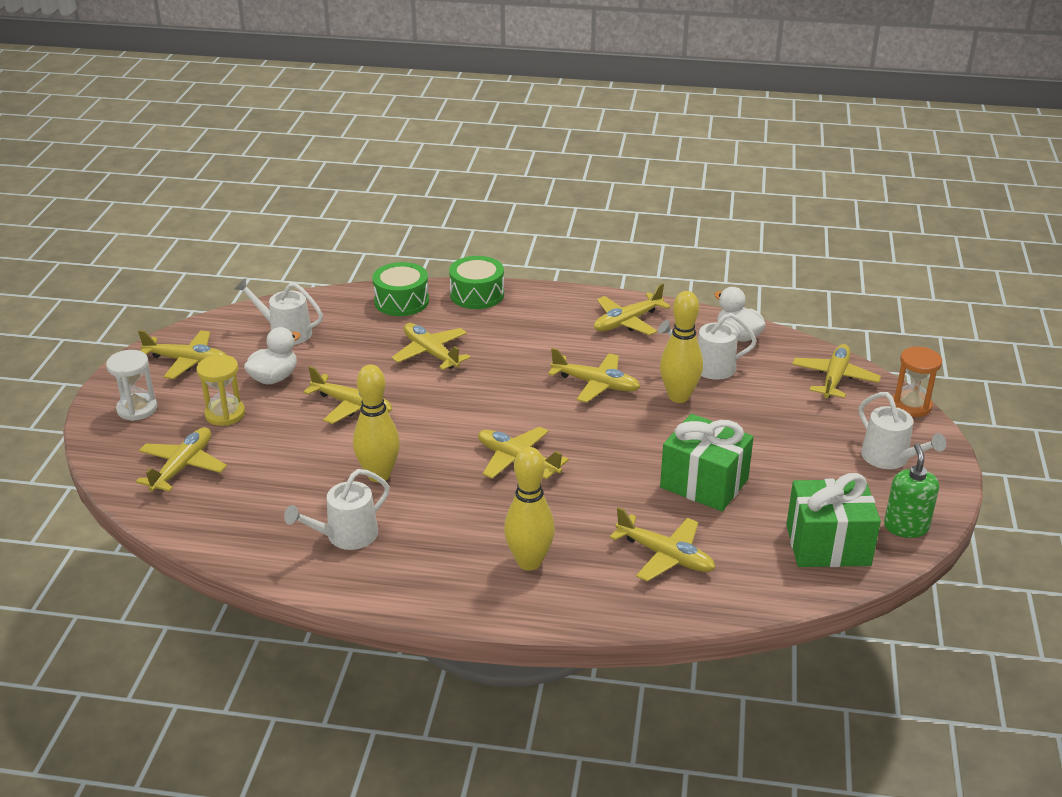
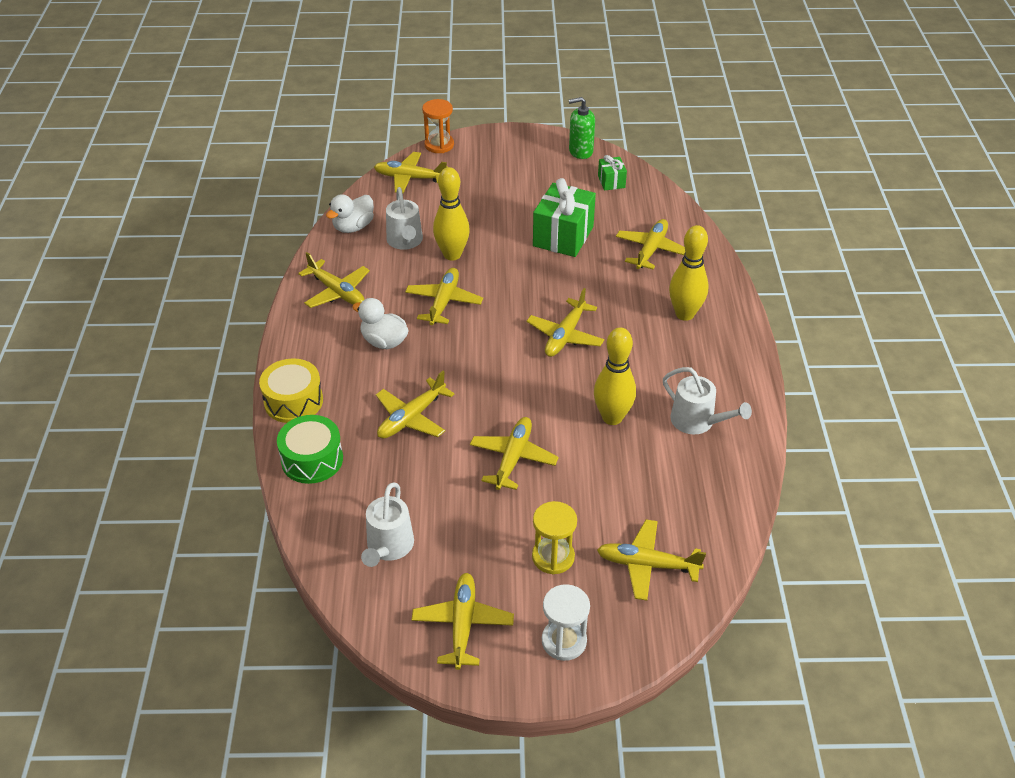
camera: 100 degrees left, 10 degrees up
white duck [244,327,301,384] -> white duck moved to [352,298,409,349]
green drum [449,256,504,309] -> yellow drum [259,358,323,423]
green gift [786,473,881,567] -> green gift [598,155,627,190], size x0.51
white watering can [859,392,946,469] -> none

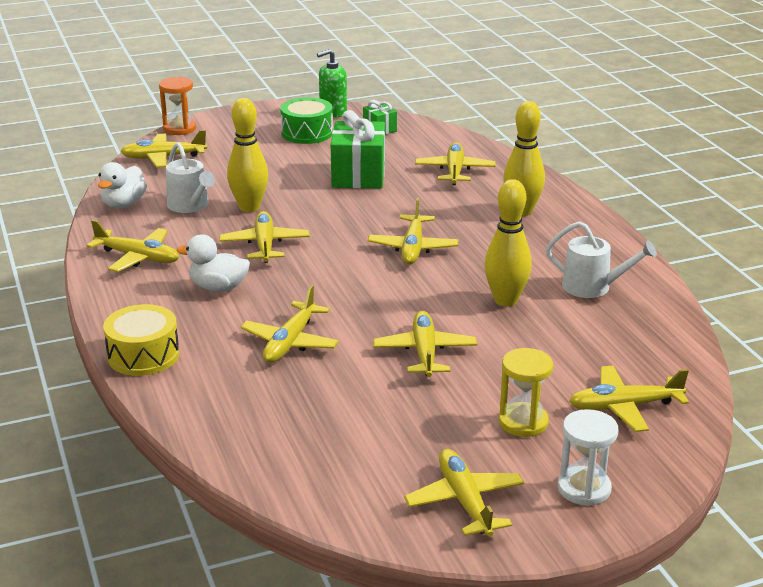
camera: 20 degrees left, 15 degrees down
green drum [277,415,343,484] -> green drum moved to [280,97,333,144]
white watering can [361,482,414,567] -> none

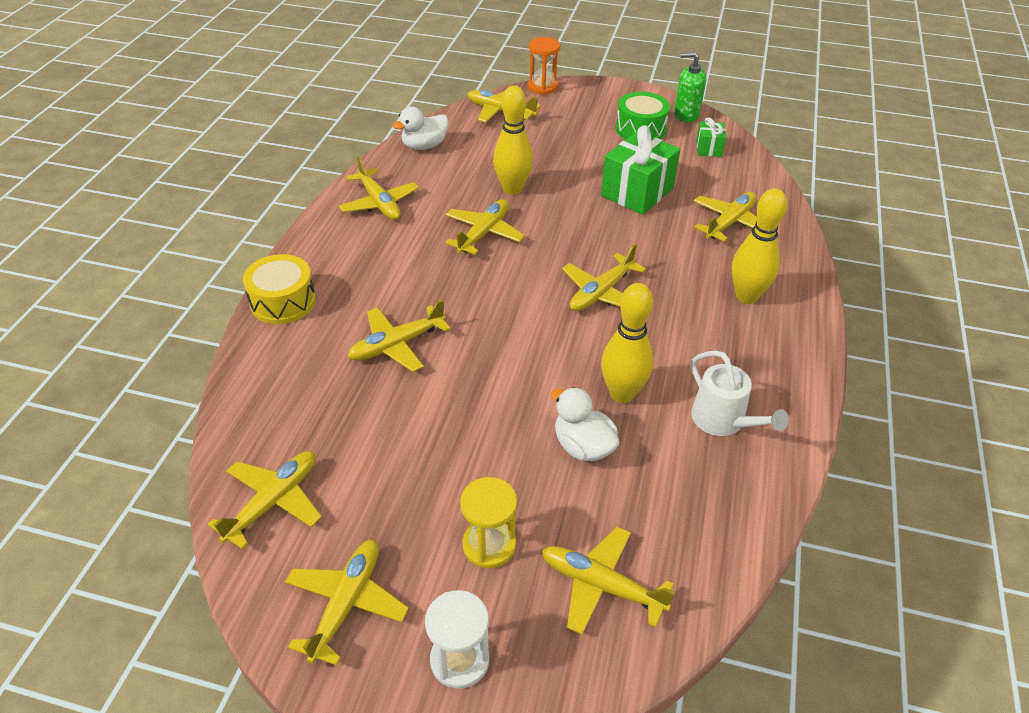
camera: 35 degrees right, 15 degrees up
white watering can [166,142,215,213] -> none
white duck [177,234,250,292] -> white duck moved to [551,387,619,461]
yellow plane [373,311,477,377] -> yellow plane moved to [207,451,322,549]

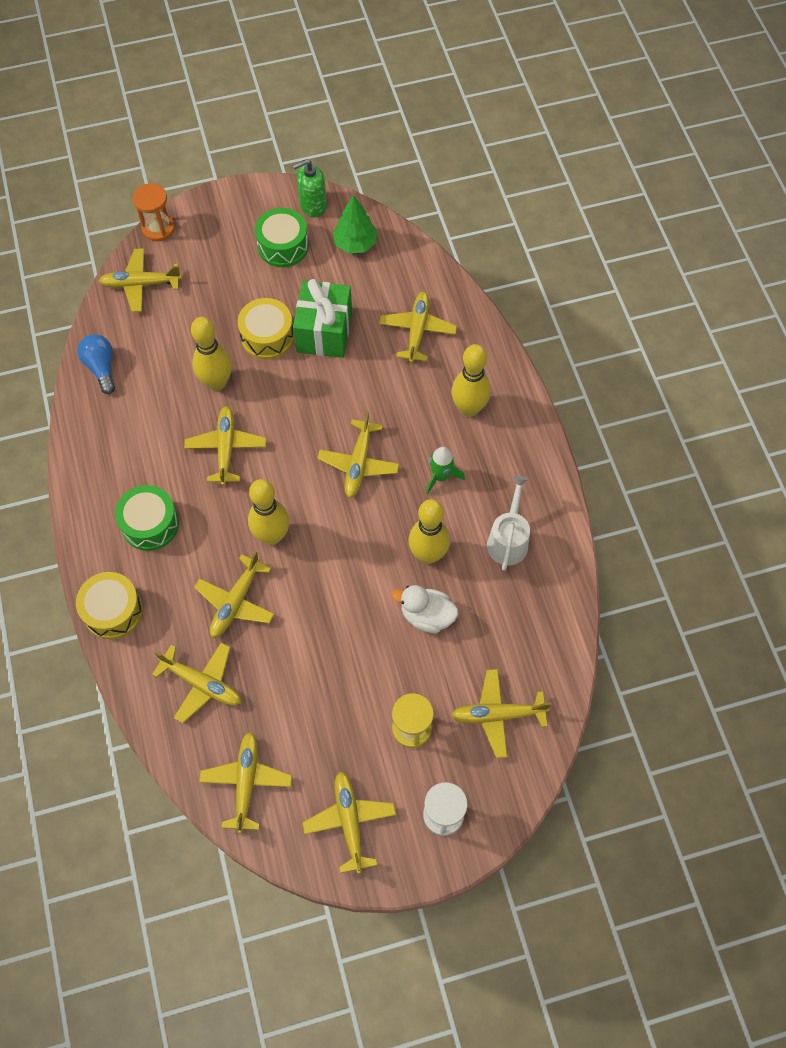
camera: 30 degrees left, 20 degrees up
yellow plane [339,156,419,220] -> yellow plane moved to [152,642,241,723]
white duck [392,107,449,150] -> blue light bulb [78,334,115,394]
white watering can [691,350,789,436] -> white watering can turned 105 degrees counterclockwise [487,475,530,571]
green gift [696,117,726,157] -> green tree [332,195,377,253]
none -> green drum [115,485,179,551]
none -> yellow drum [238,298,294,360]
none -> yellow bowling pin [248,479,290,545]
none -> green rocket [426,447,465,495]

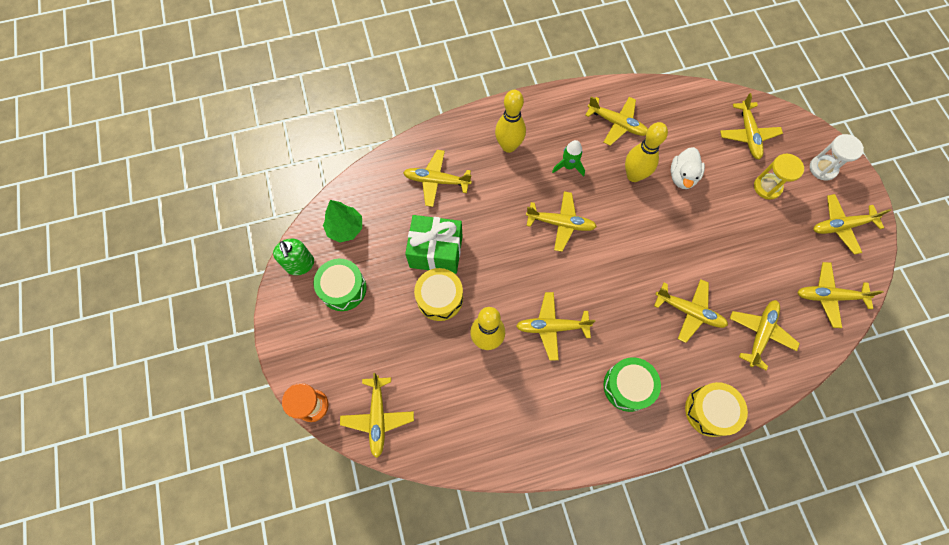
camera: 90 degrees left, 5 degrees up
blue light bulb [78,334,115,394] -> none
yellow bowling pin [248,479,290,545] -> none
white watering can [487,475,530,571] -> yellow plane [585,96,648,146]

